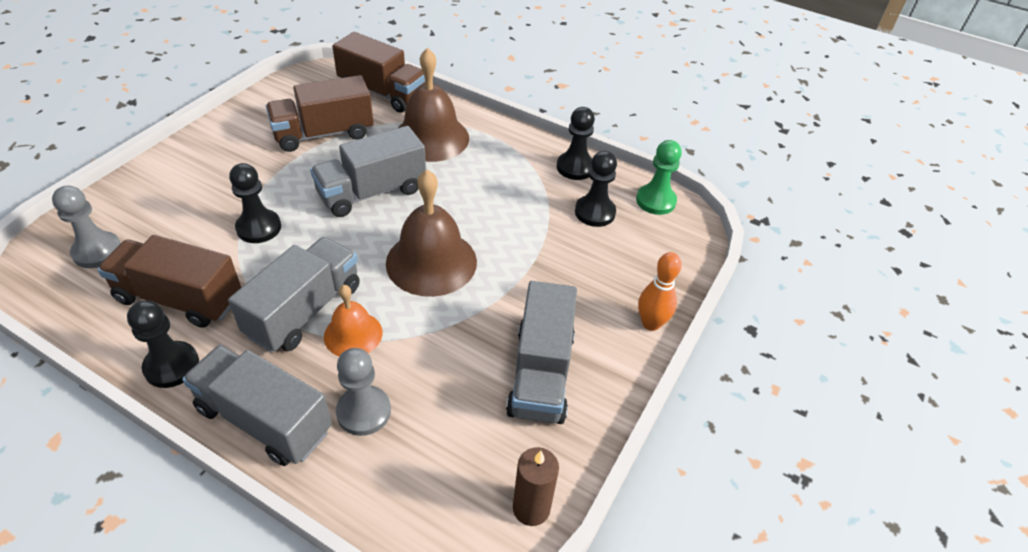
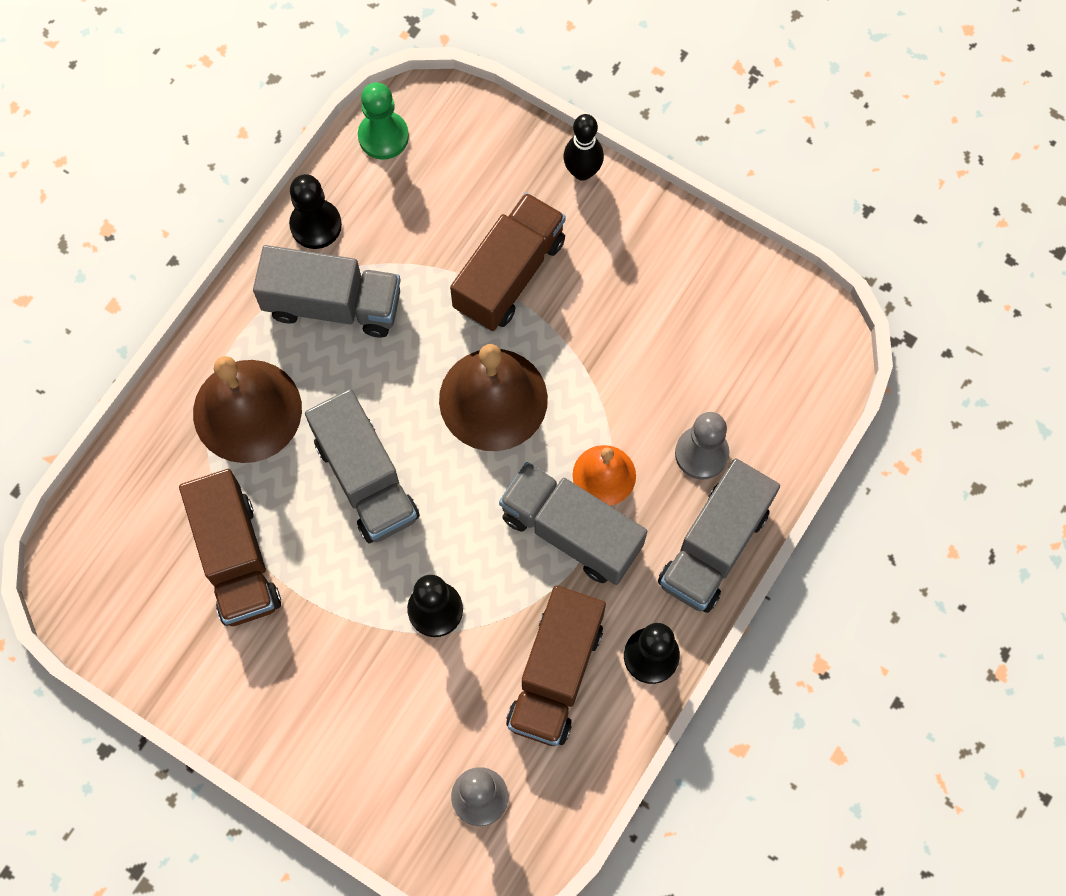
camera: 85 degrees left, 25 degrees up
brown truck [332,32,425,113] -> brown truck moved to [450,192,566,331]
grey truck [506,281,577,424] -> grey truck moved to [253,245,401,338]
brown candle [513,447,559,526] -> none
black pawn [575,151,617,227] -> none
orange bowling pin [638,252,682,331] -> black bowling pin [564,114,604,181]

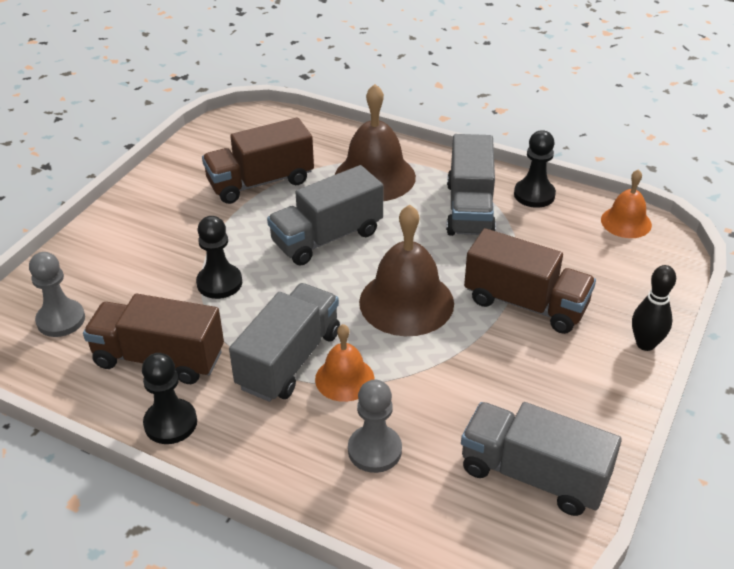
camera: 85 degrees right, 30 degrees down
green pawn [358,82,409,160] -> orange bell [601,169,652,238]
grey truck [658,458,780,613] -> grey truck moved to [461,402,622,516]

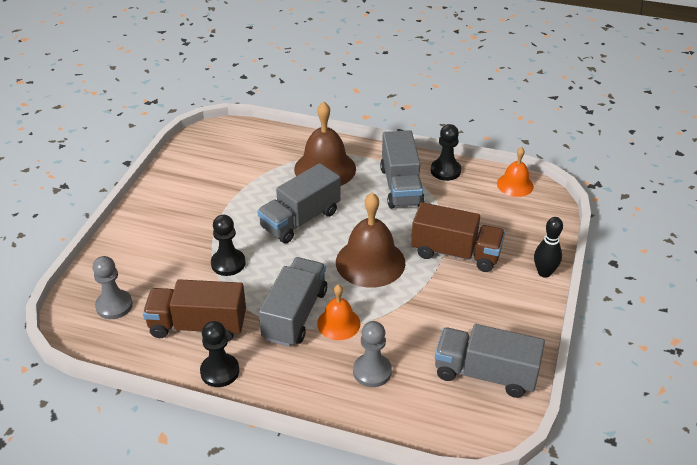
camera: 10 degrees left, 0 degrees up
brown truck [202,118,314,204] -> none

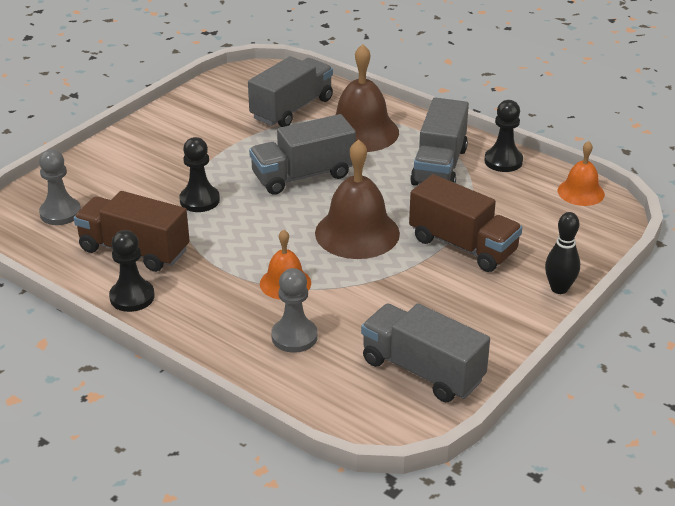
camera: 20 degrees right, 5 degrees down
grey truck [259,257,327,347] -> grey truck moved to [248,56,333,127]

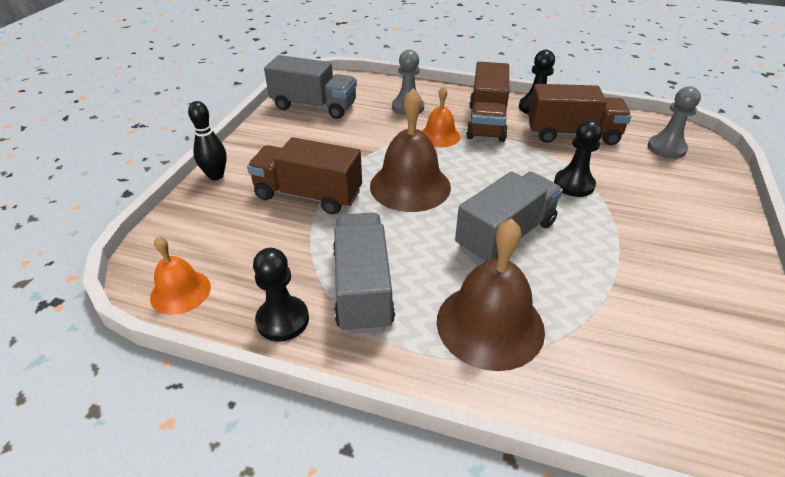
camera: 160 degrees right, 5 degrees up
grey truck [248,56,333,127] -> none
none -> brown truck [466,62,509,142]

